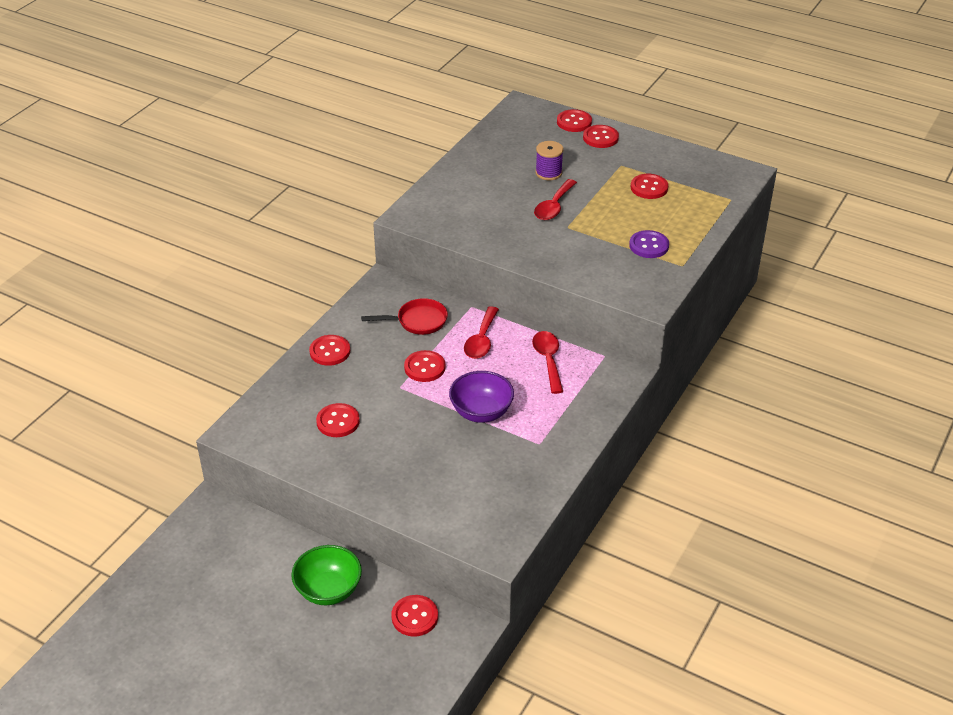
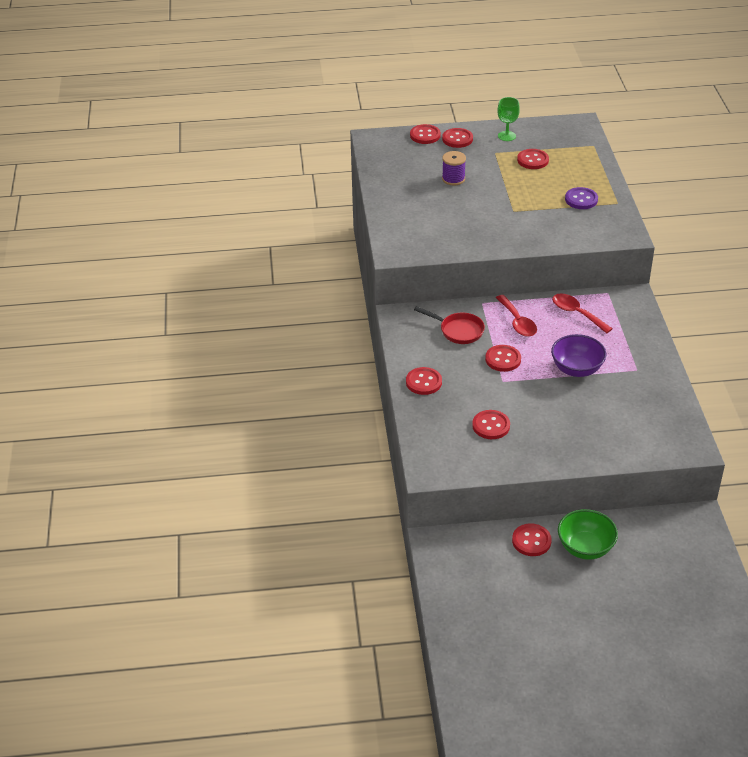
camera: 35 degrees left, 0 degrees up
red pan [361,298,448,335] -> red pan turned 75 degrees clockwise [414,306,485,344]
red button [391,595,438,636] -> red button moved to [512,523,552,556]
red spoon [534,179,577,220] -> none
none -> green goblet [498,97,520,141]

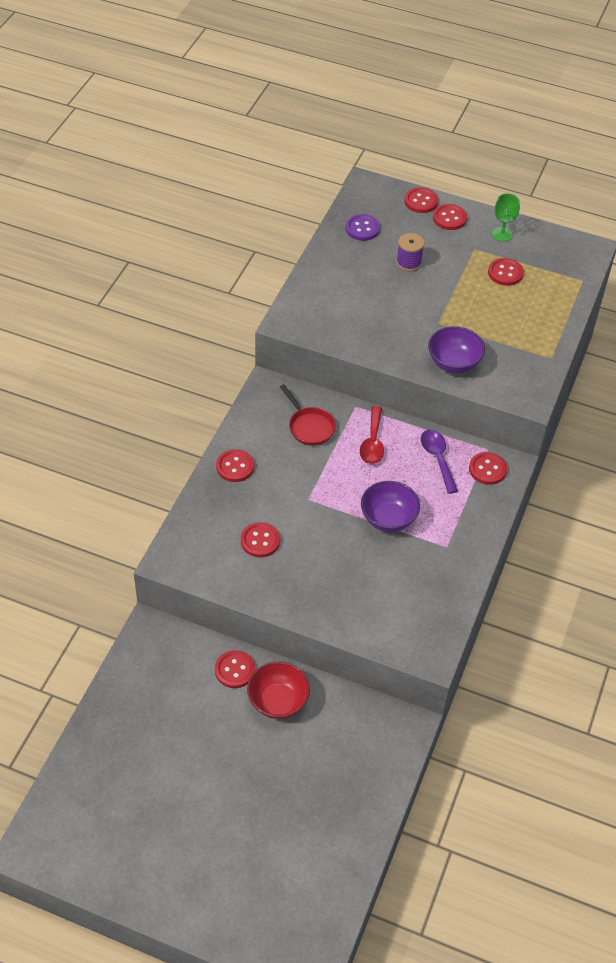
camera: 25 degrees right, 10 degrees up
red button [485,345,521,372] -> red button moved to [469,452,507,485]
red spoon [552,293,613,333] -> purple spoon [421,429,458,494]
green bowl [558,509,618,560] -> red bowl [247,662,310,719]
purple button [565,187,598,209] -> purple button moved to [346,214,380,241]
none -> purple bowl [428,326,485,373]

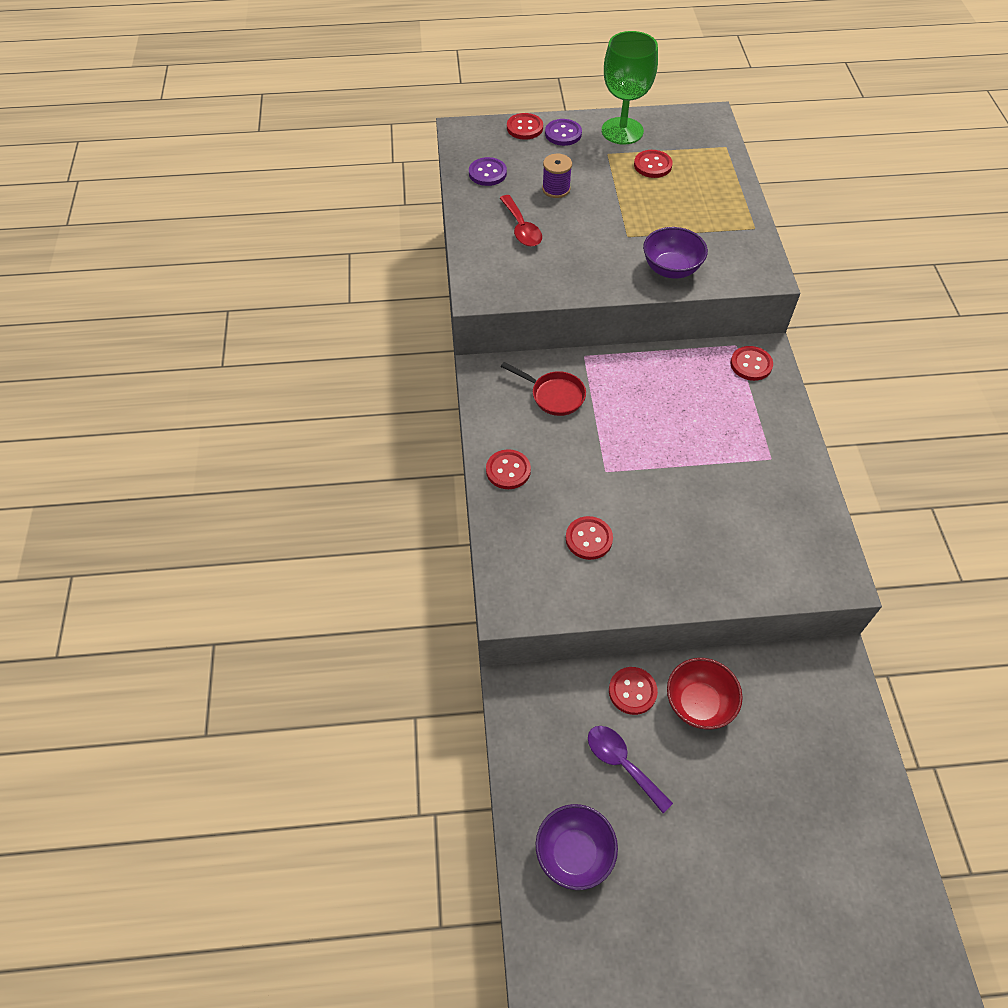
camera: 25 degrees left, 5 degrees up
red spoon [360,406,384,464] -> red spoon moved to [500,195,542,247]
purple bowl [361,481,420,532] -> purple bowl moved to [536,804,618,890]
purple spoon [421,429,458,494] -> purple spoon moved to [588,726,673,813]
red button [433,204,467,230] -> purple button [545,119,582,146]
green goblet [492,193,520,241] -> green goblet [602,31,658,145], size x1.93

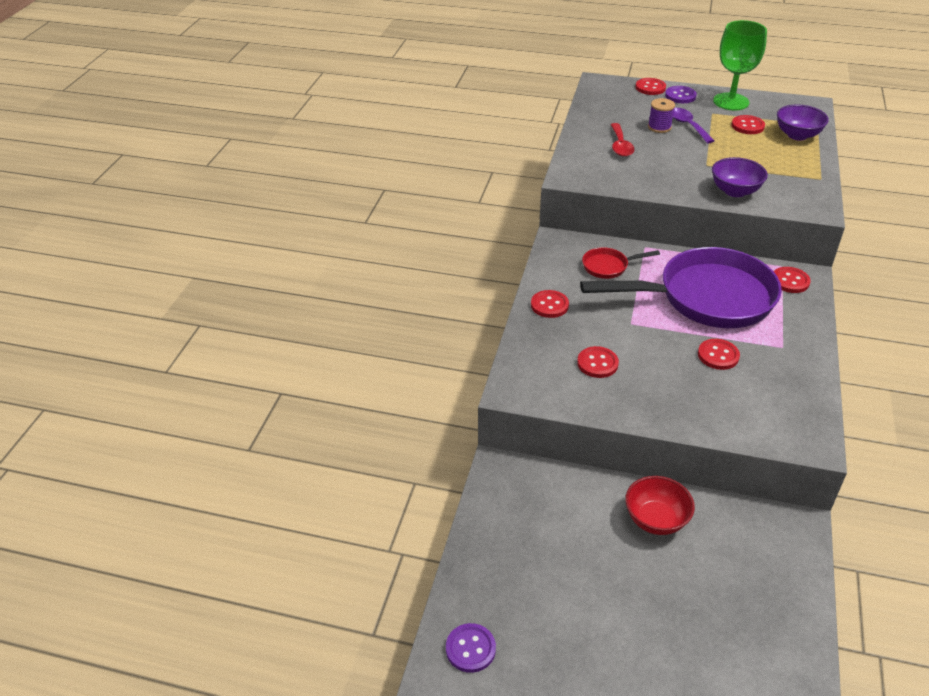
camera: 20 degrees right, 15 degrees down
purple button [469,157,507,186] -> purple button moved to [446,623,496,673]
red pan [501,362,586,416] -> red pan turned 120 degrees clockwise [582,247,660,279]
purple bowl [536,804,618,890] -> purple bowl moved to [777,104,829,141]
purple spoon [588,726,673,813] -> purple spoon moved to [673,108,715,143]
red button [609,667,658,715] -> red button moved to [698,339,740,370]
none -> purple pan [580,247,782,328]

